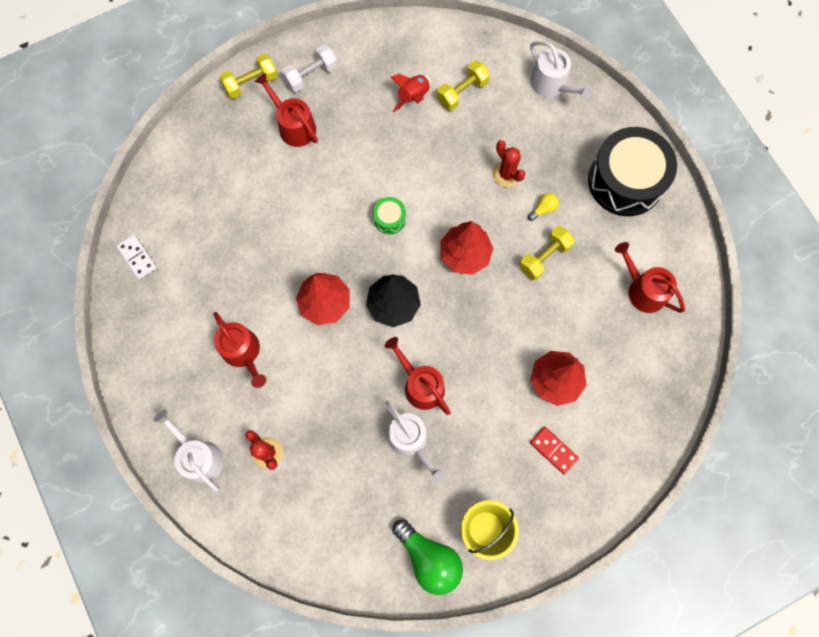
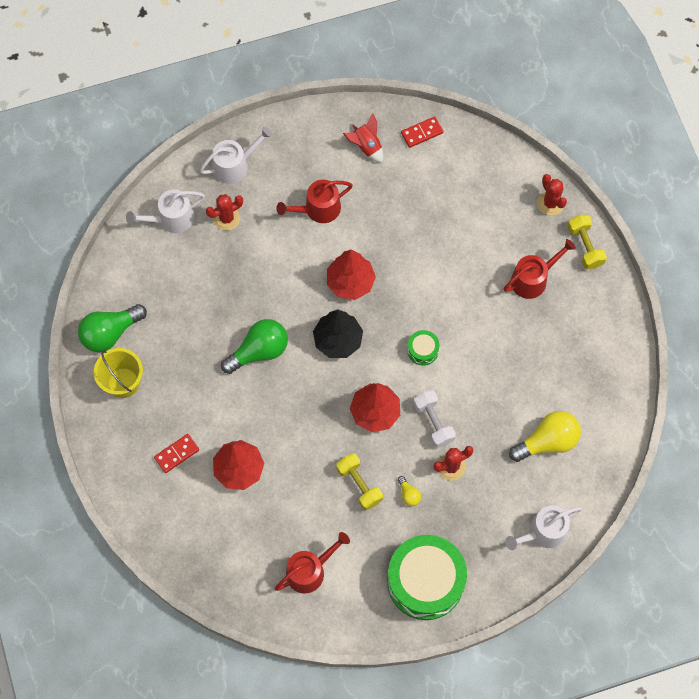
camera: 100 degrees right, 5 degrees down
white domino [117,235,157,280] -> red domino [401,116,444,148]
white dumbbell [282,44,337,92] -> white dumbbell moved to [414,390,456,448]
red watering can [385,337,451,415] -> green light bulb [221,319,288,374]
white watering can [385,401,445,484] -> white watering can moved to [126,189,205,233]
red rocket [391,74,431,112] -> red rocket moved to [343,113,383,163]
yellow dumbbell [437,61,490,111] -> yellow light bulb [509,411,581,462]
black drum [588,127,677,216] -> green drum [387,535,467,620]
none -> red cactus [537,174,567,215]

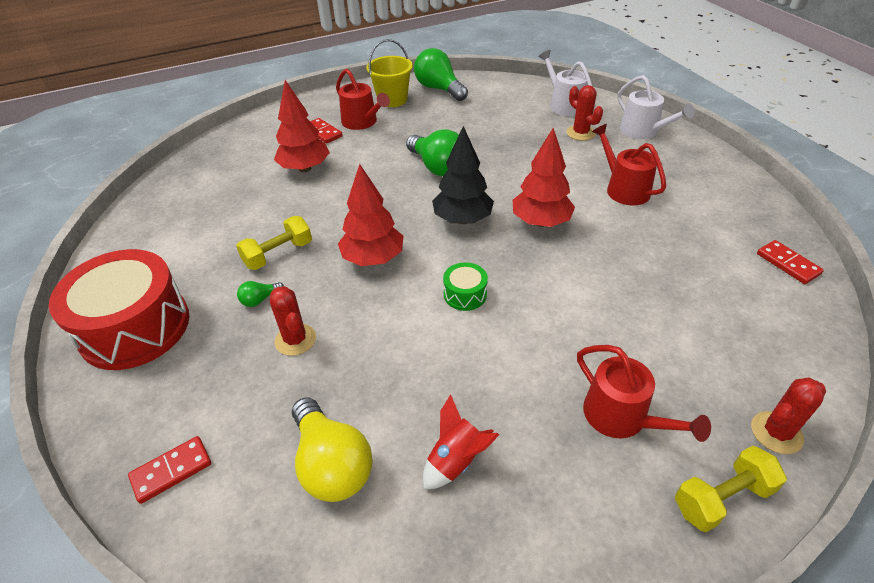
camera: 85 degrees right, 25 degrees down
red watering can [275,532,350,593] -> red watering can moved to [336,69,390,130]
red rocket [343,113,383,163] -> red rocket moved to [423,394,499,489]
green drum [387,535,467,620] -> red drum [49,249,190,370]
yellow light bulb [398,476,421,506] -> green light bulb [237,281,284,307]
white dumbbell [414,390,456,448] -> none
white watering can [505,505,582,550] -> red domino [128,436,211,504]

